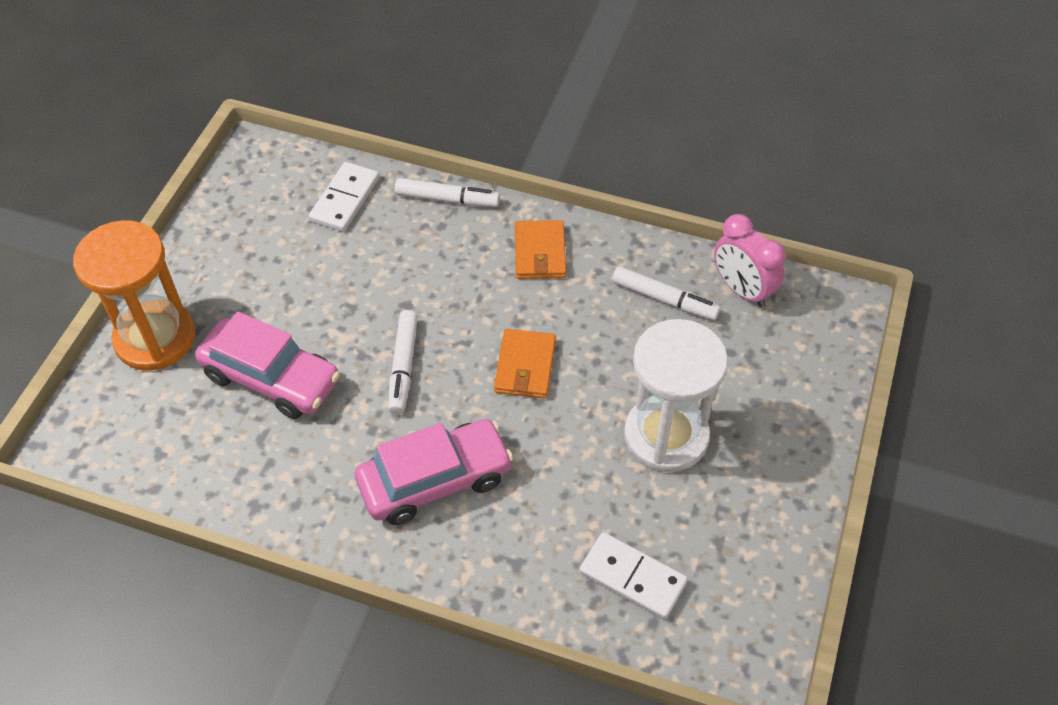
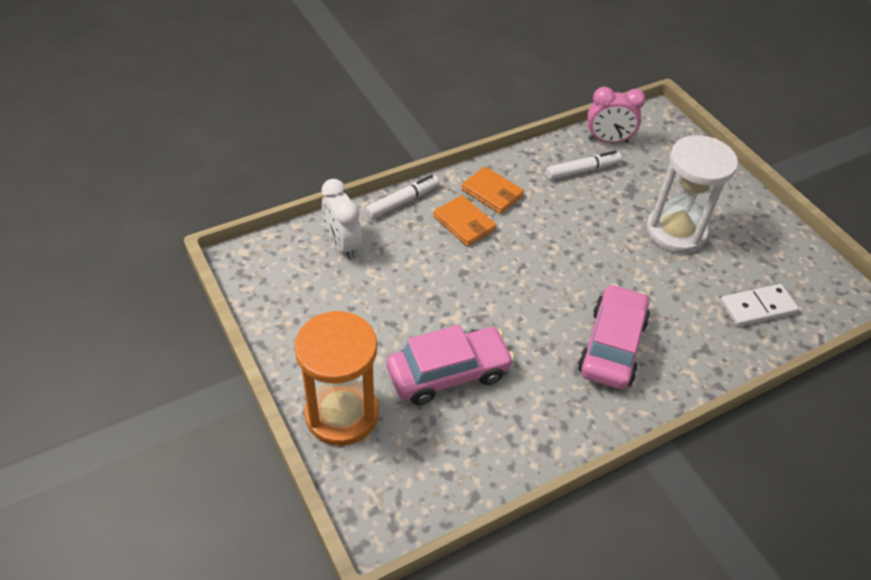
camera: 50 degrees left, 5 degrees down
white domino [309,162,379,232] -> white clock [322,179,362,259]
white marker [388,310,418,414] -> none
orange wallet [494,329,556,399] -> orange wallet moved to [433,195,497,246]

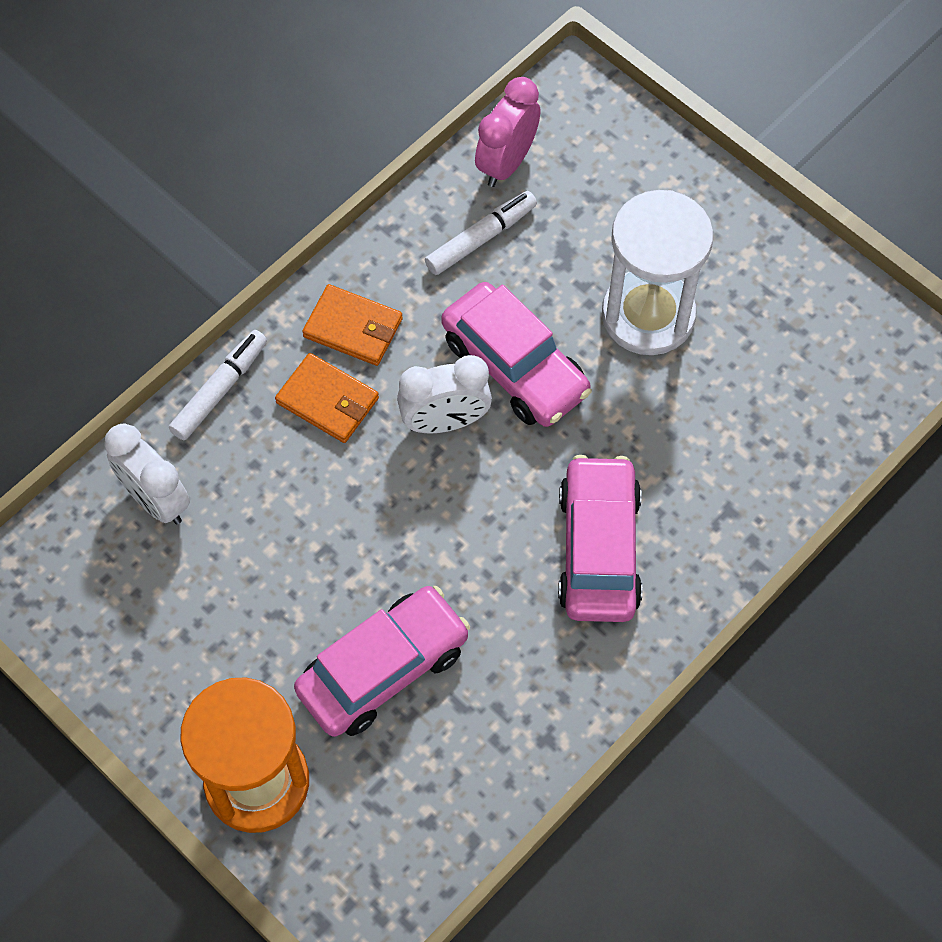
camera: 15 degrees left, 15 degrees up
pink clock [587,87,646,143] -> pink clock turned 135 degrees clockwise [475,77,540,187]
white domino [720,284,799,326] -> none
none -> white clock [397,355,492,433]
none -> pink car [441,282,592,427]

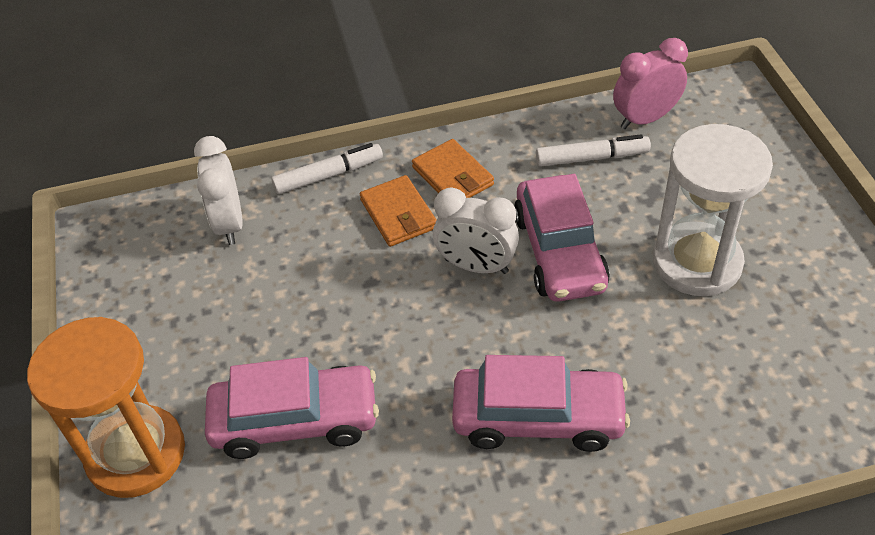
camera: 35 degrees right, 15 degrees down
pink car [558,455,642,622] -> pink car turned 60 degrees clockwise [452,355,630,452]

